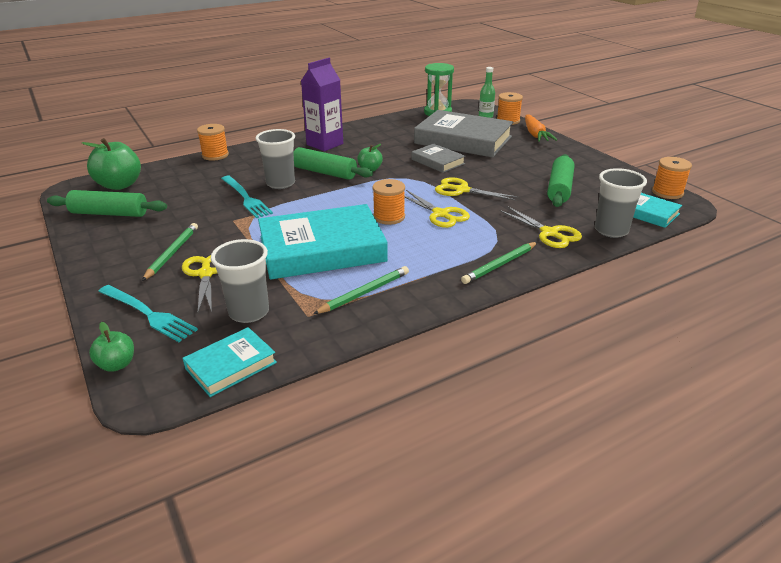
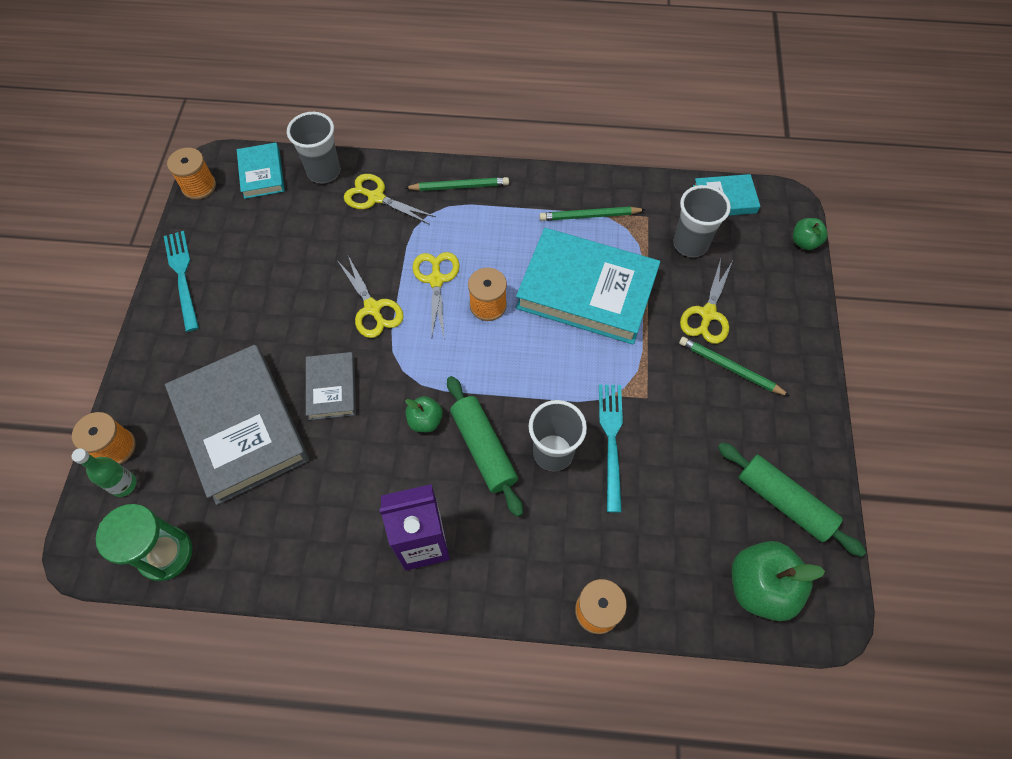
camera: 145 degrees left, 30 degrees up
turquoise fork [98,285,198,342] -> turquoise fork moved to [164,231,199,332]
green pencil [142,223,198,281] -> green pencil turned 75 degrees clockwise [679,337,790,396]
yellow scissors [500,206,582,248] -> yellow scissors turned 60 degrees counterclockwise [344,174,436,225]
orange carrot [525,115,557,142] -> none
green rolling pin [547,154,575,207] -> none

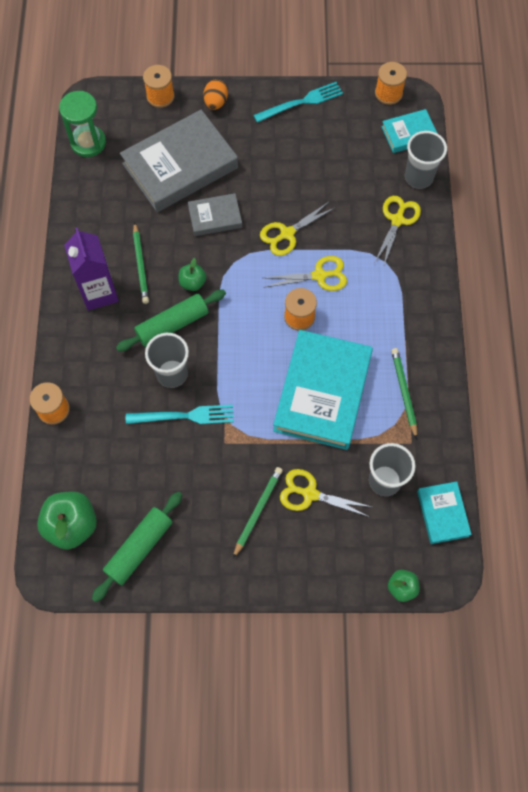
camera: 85 degrees right, 5 degrees up
green bottle [72,448,137,497] -> none
green pencil [405,177,509,191] -> green pencil moved to [133,222,149,304]
none -> orange egg [203,80,228,110]

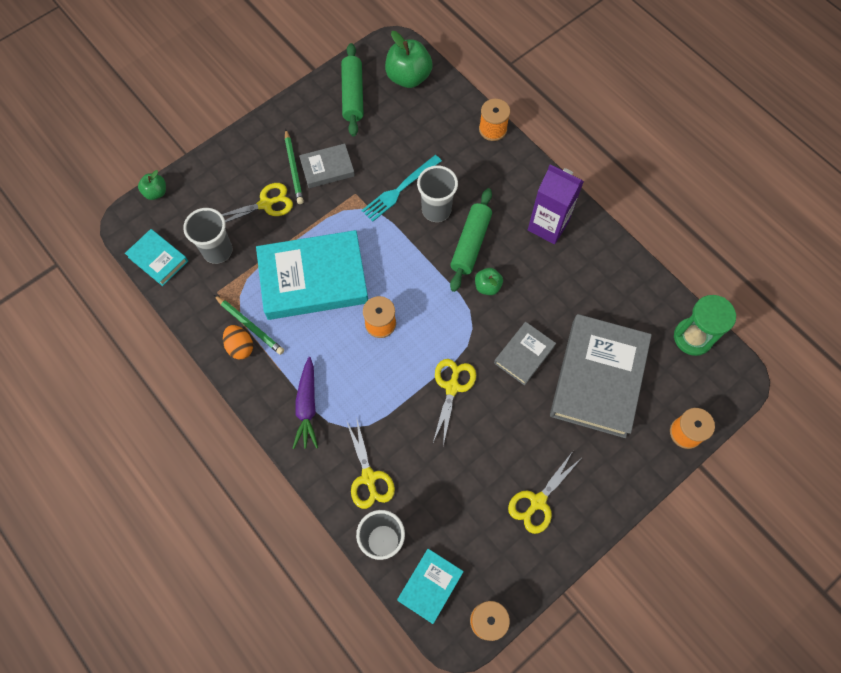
camera: 140 degrees right, 0 degrees up
green pencil [133,222,149,304] -> none
orange egg [203,80,228,110] -> orange egg moved to [223,325,253,359]
turquoise fork [253,82,343,123] -> none
yellow scissors [263,256,347,291] -> yellow scissors moved to [508,451,580,534]
turquoise book [273,330,373,450] -> turquoise book turned 75 degrees counterclockwise [256,230,368,320]
none -> purple carrot [293,357,318,449]
none -> grey book [299,144,355,188]

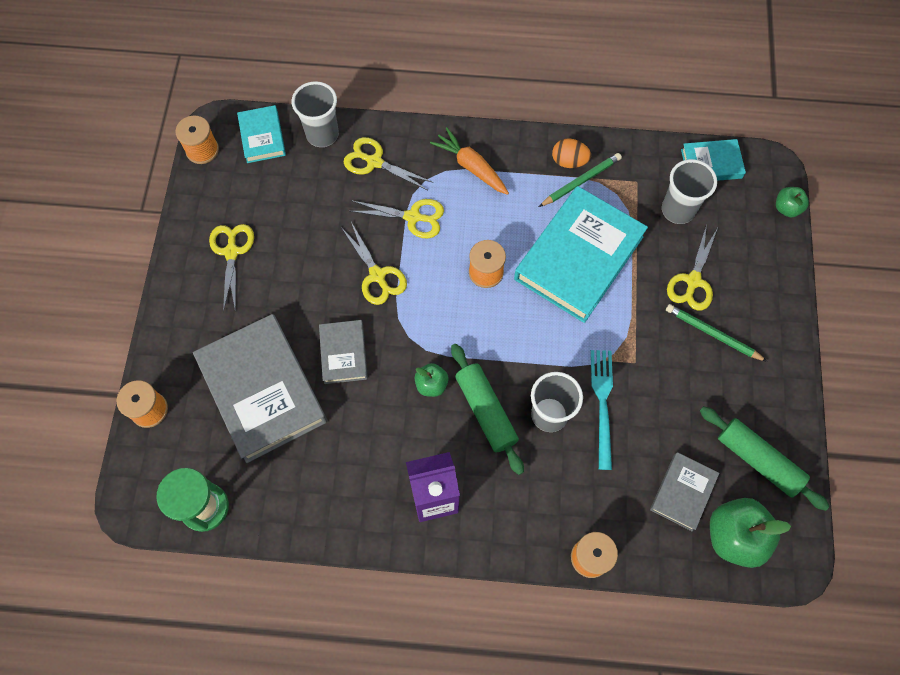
camera: 135 degrees right, 0 degrees up
green pencil [214,295,284,355] -> green pencil turned 150 degrees clockwise [539,153,622,207]
purple carrot [293,357,318,449] -> orange carrot [430,127,509,195]
grey book [299,144,355,188] -> grey book moved to [650,452,719,532]
none -> yellow scissors [350,199,444,238]

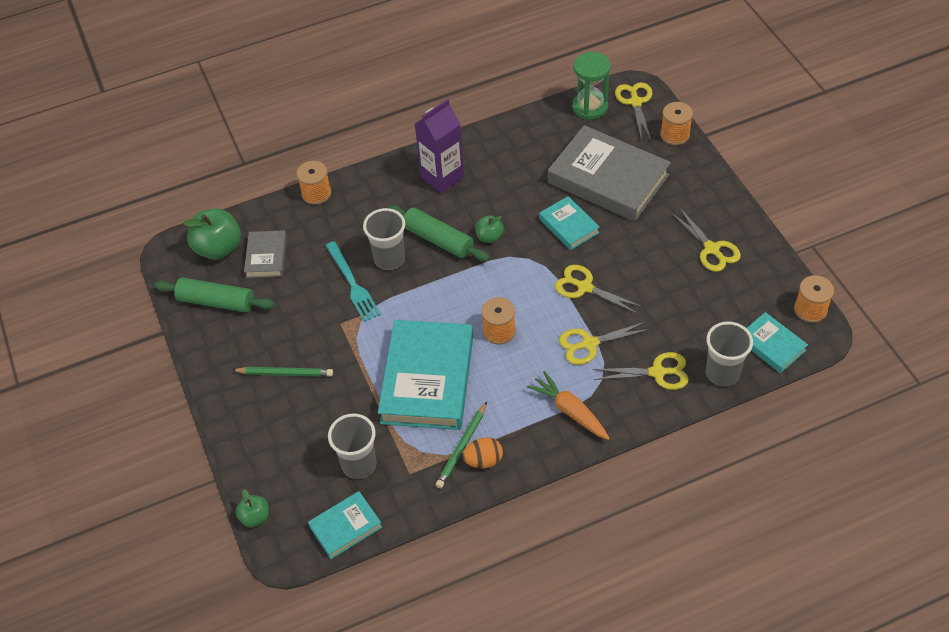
camera: 155 degrees right, 15 degrees down
grey book [319,320,368,384] -> turquoise book [539,196,600,250]
orange carrot [430,127,509,195] -> orange carrot turned 150 degrees counterclockwise [527,371,610,440]
yellow scissors [667,224,718,310] -> yellow scissors moved to [615,82,652,141]

